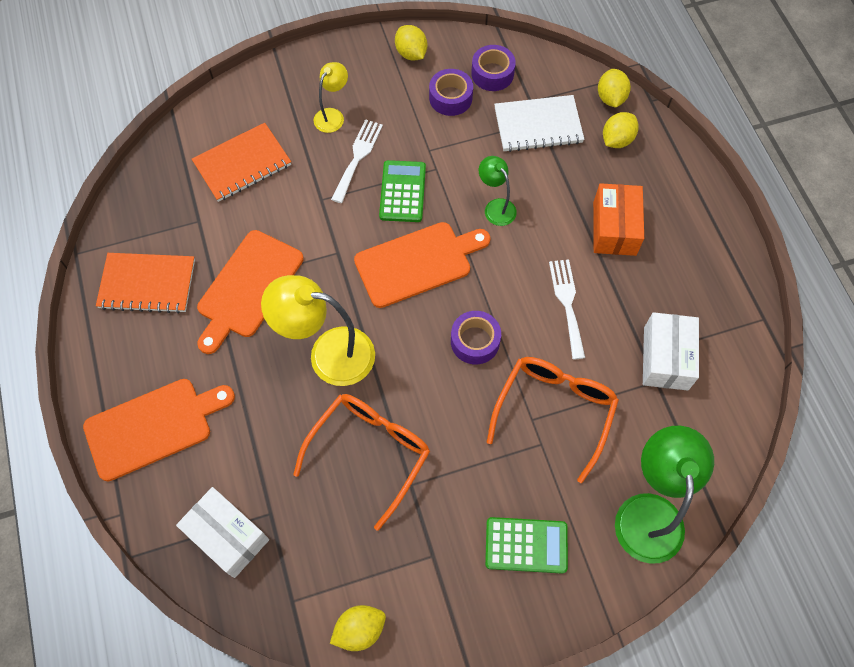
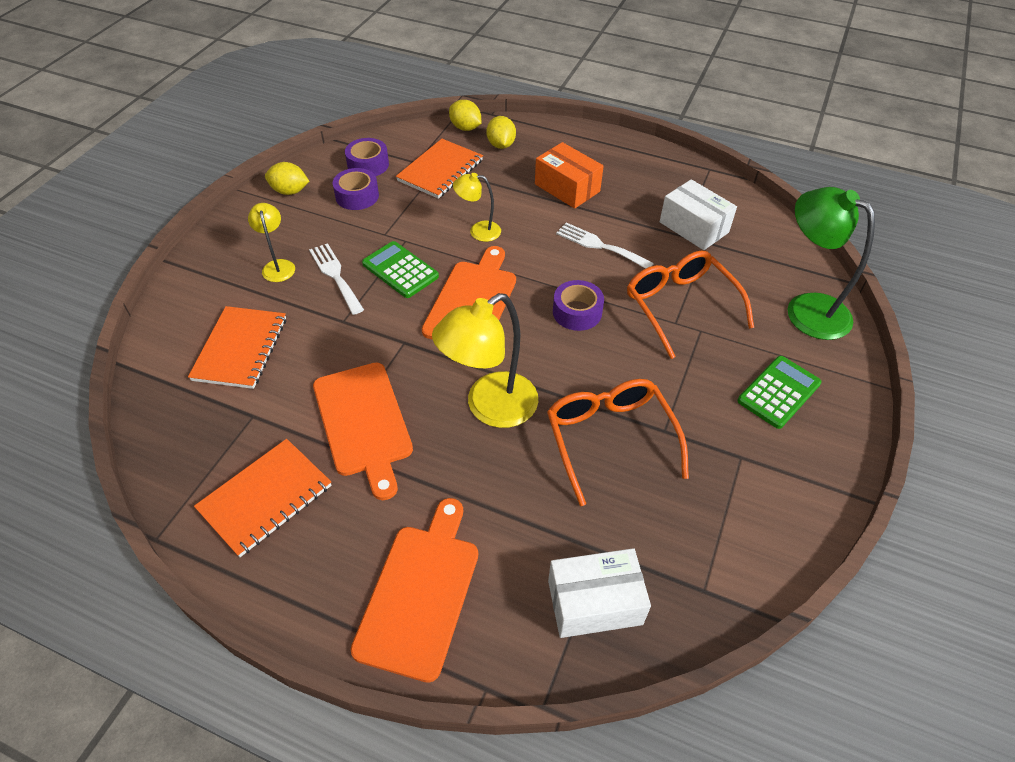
camera: 50 degrees left, 15 degrees down
yellow lemon [330,605,386,651] -> none
green lamp [479,156,517,226] -> yellow lamp [453,173,501,242]
white notebook [494,95,585,152] -> orange notebook [396,139,483,199]

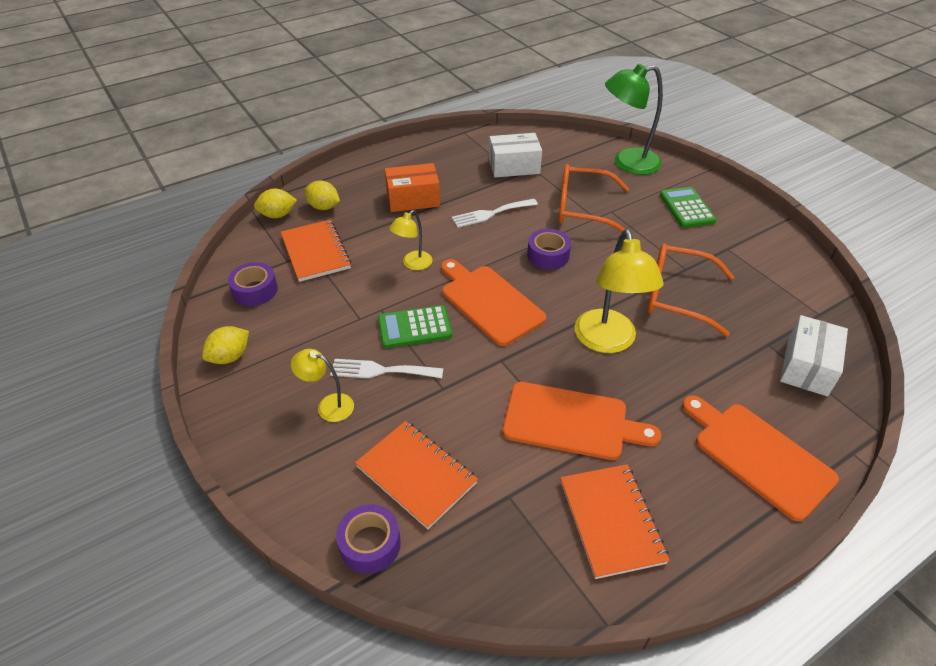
camera: 55 degrees left, 5 degrees down
purple tape [332,168,379,210] -> purple tape moved to [336,504,401,574]

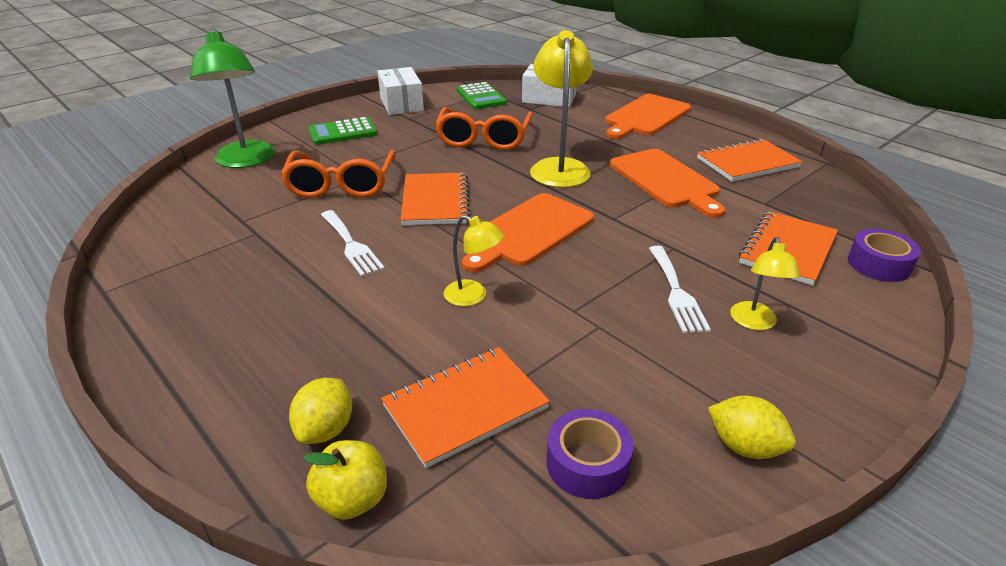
camera: 100 degrees left, 10 degrees down
yellow lemon [254,188,297,218] -> yellow apple [303,440,387,520]
green calculator [378,305,452,348] -> green calculator moved to [457,82,507,109]
orange box [385,163,440,212] -> none
white box [489,133,542,177] -> white box moved to [377,67,424,115]
orange cutting board [503,382,661,460] -> orange cutting board turned 150 degrees clockwise [610,149,725,218]
purple tape [527,229,571,270] -> orange notebook [400,172,470,225]
yellow lamp [575,229,663,353] -> yellow lamp turned 75 degrees counterclockwise [530,30,593,188]

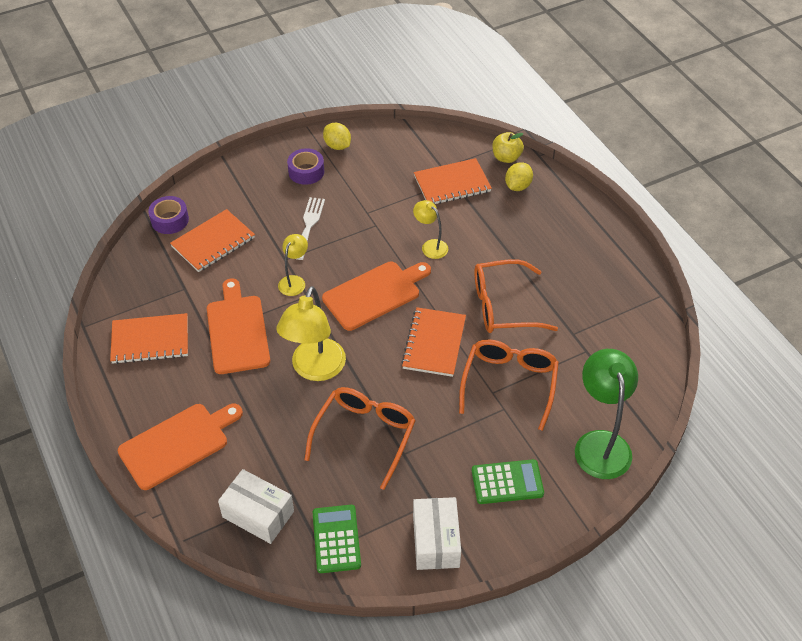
camera: 165 degrees left, 15 degrees up
white fork [321,210,385,277] -> orange glasses [474,259,558,333]
purple tape [547,409,633,499] -> purple tape moved to [287,148,324,185]
yellow lamp [730,237,800,330] -> yellow lamp moved to [278,234,308,296]

